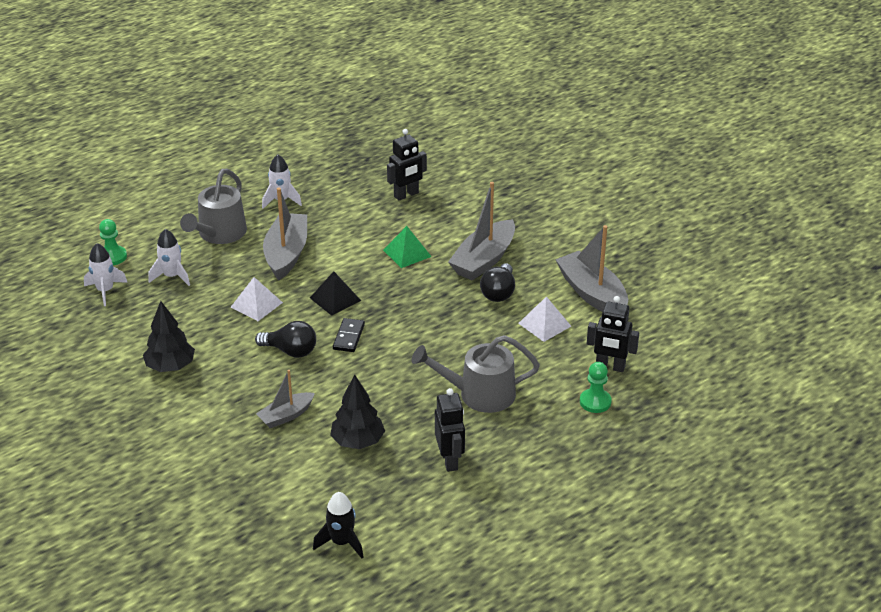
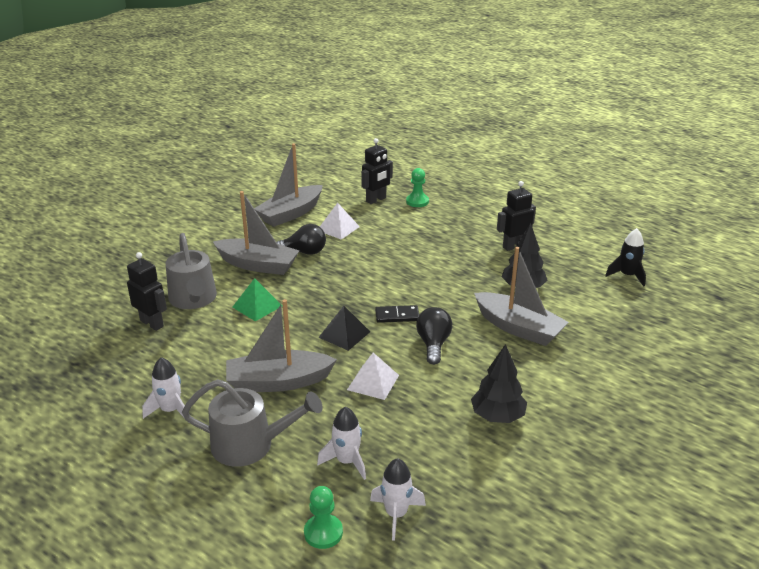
camera: 105 degrees left, 5 degrees down
grey boat [256,370,315,428] -> grey boat [474,247,569,346], size x1.74
grey watering can [412,335,540,413] -> grey watering can moved to [166,233,217,309]
black robot [587,296,639,372] -> black robot turned 45 degrees clockwise [361,138,393,204]

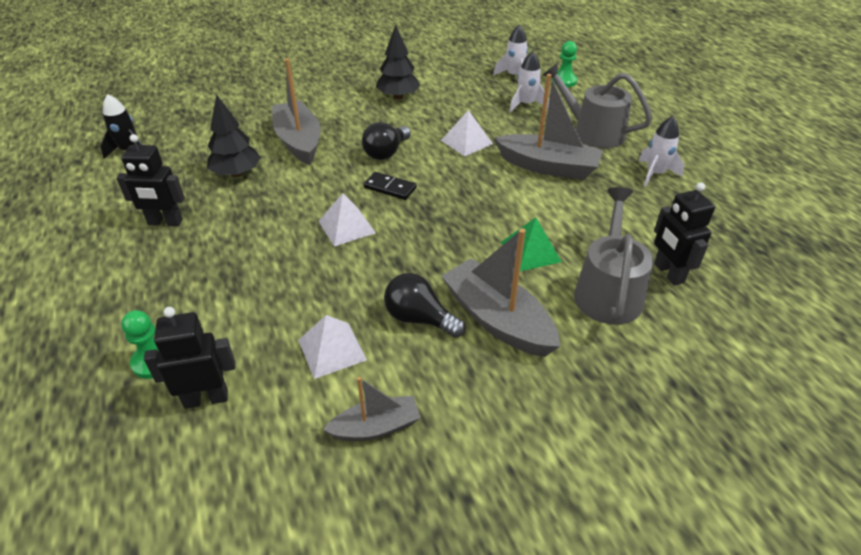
camera: 150 degrees left, 10 degrees up
grey boat [254,143,323,227] -> grey boat [323,377,421,441], size x0.58
black pyramid [318,306,370,351] -> none
none -> white pyramid [319,193,376,247]

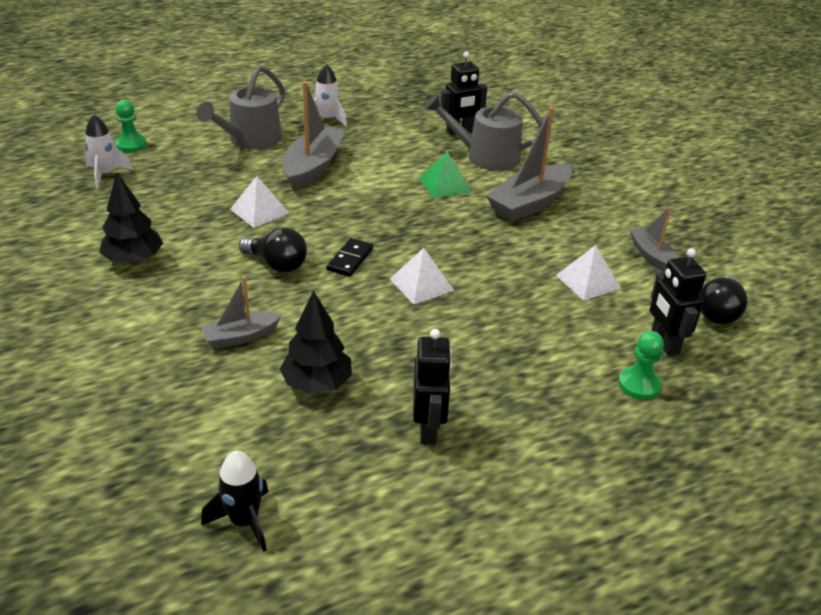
camera: 95 degrees left, 5 degrees down
grey boat [272,58,321,165] -> grey boat [201,276,282,349], size x0.58
black light bulb [384,273,465,338] -> black light bulb moved to [699,276,748,324]
white rocket [509,51,549,112] -> none

